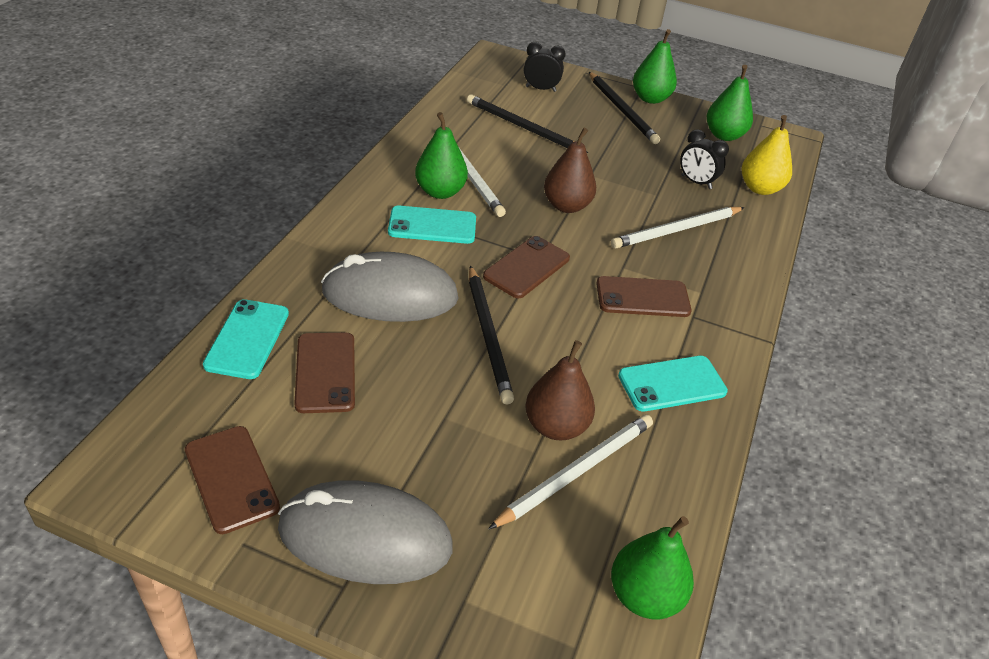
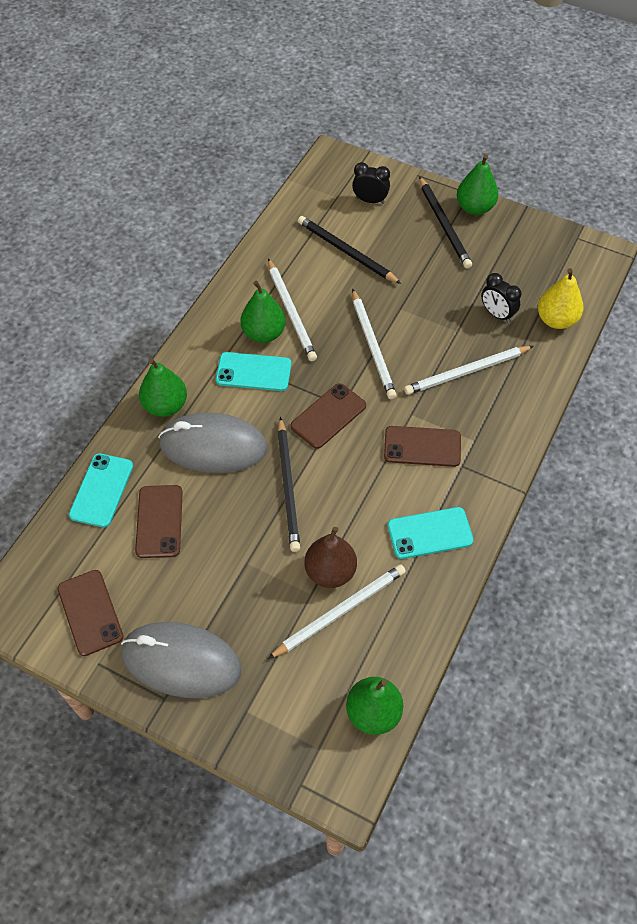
camera: 10 degrees right, 15 degrees up
brown pear [544,128,596,213] -> white pencil [352,289,397,399]
green pear [707,65,753,141] -> green pear moved to [139,358,187,417]

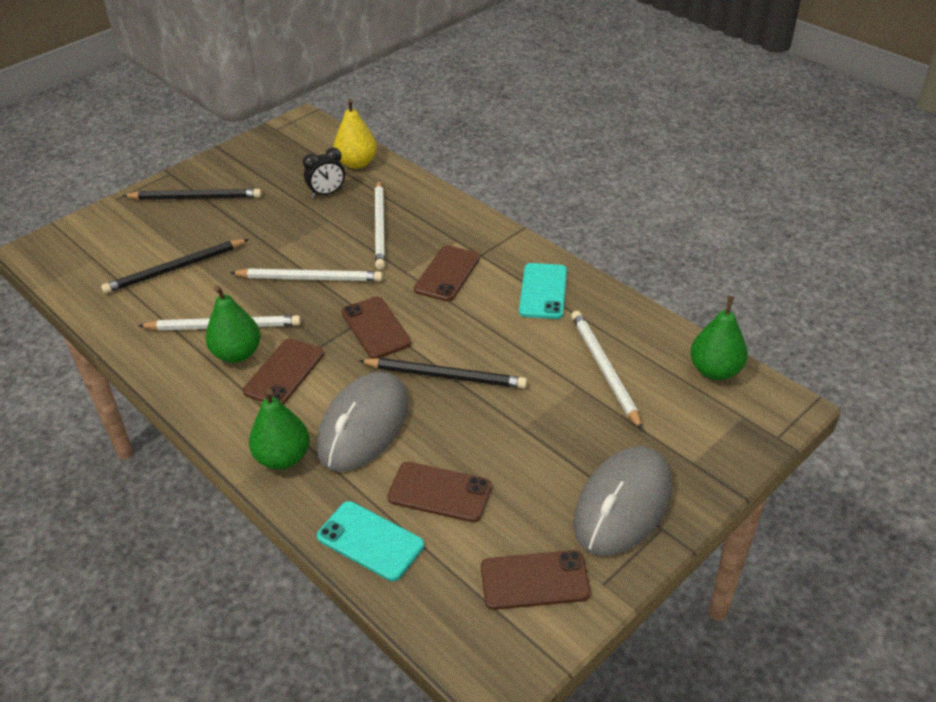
camera: 70 degrees left, 15 degrees down
turquoise phone [216,352,291,391] -> brown phone [243,338,324,405]
brown pear [304,527,357,588] -> none
black clock [352,162,390,204] -> none
green pear [457,154,498,215] -> none

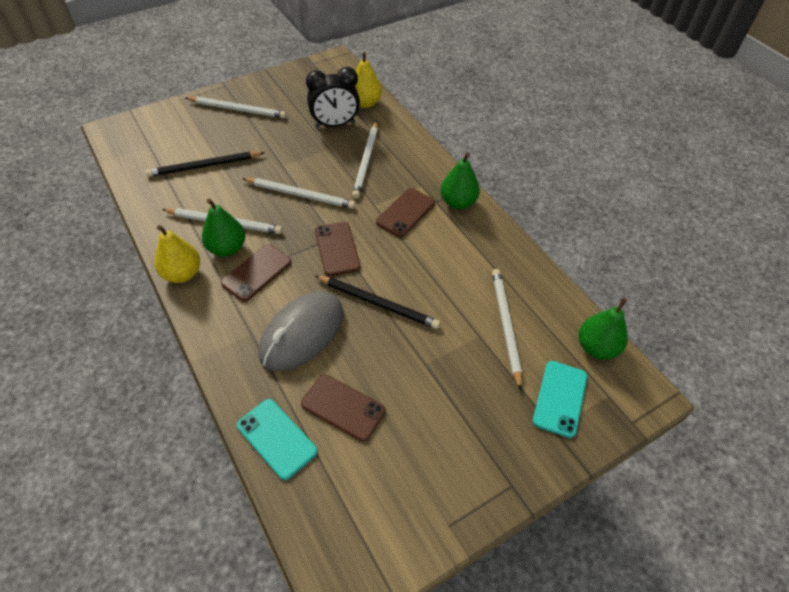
camera: 10 degrees right, 10 degrees up
black pencil [122,189,262,200] -> white pencil [186,97,286,118]
green pear [249,389,310,470] -> green pear moved to [440,152,480,209]
black clock [303,148,345,198] -> black clock [306,67,360,128], size x1.61
brown phone [481,550,591,610] -> none
turquoise phone [519,263,567,319] -> turquoise phone moved to [533,361,587,438]
grey mouse [573,446,672,556] -> none
none -> yellow pear [154,225,200,283]

